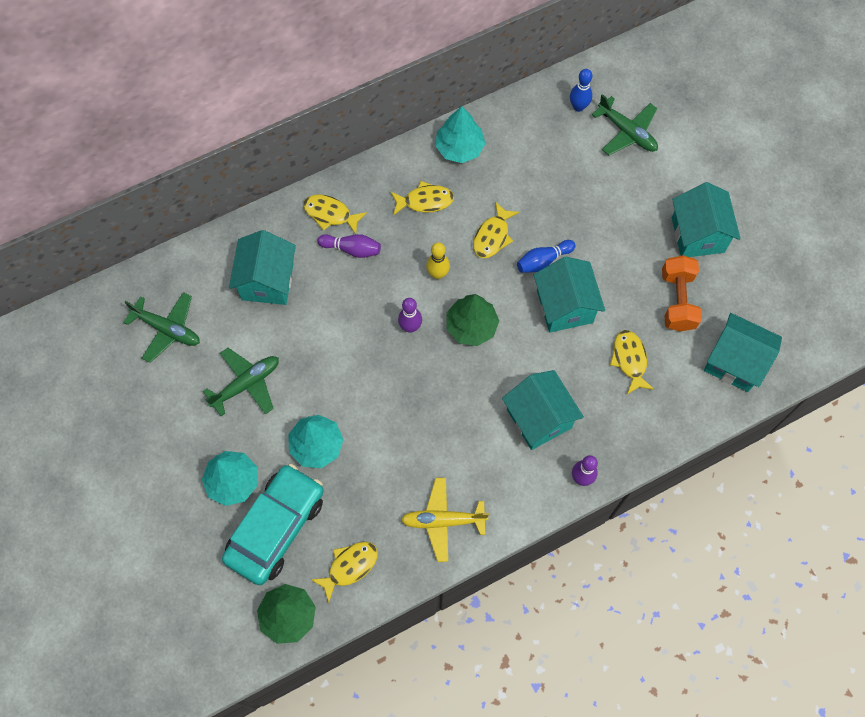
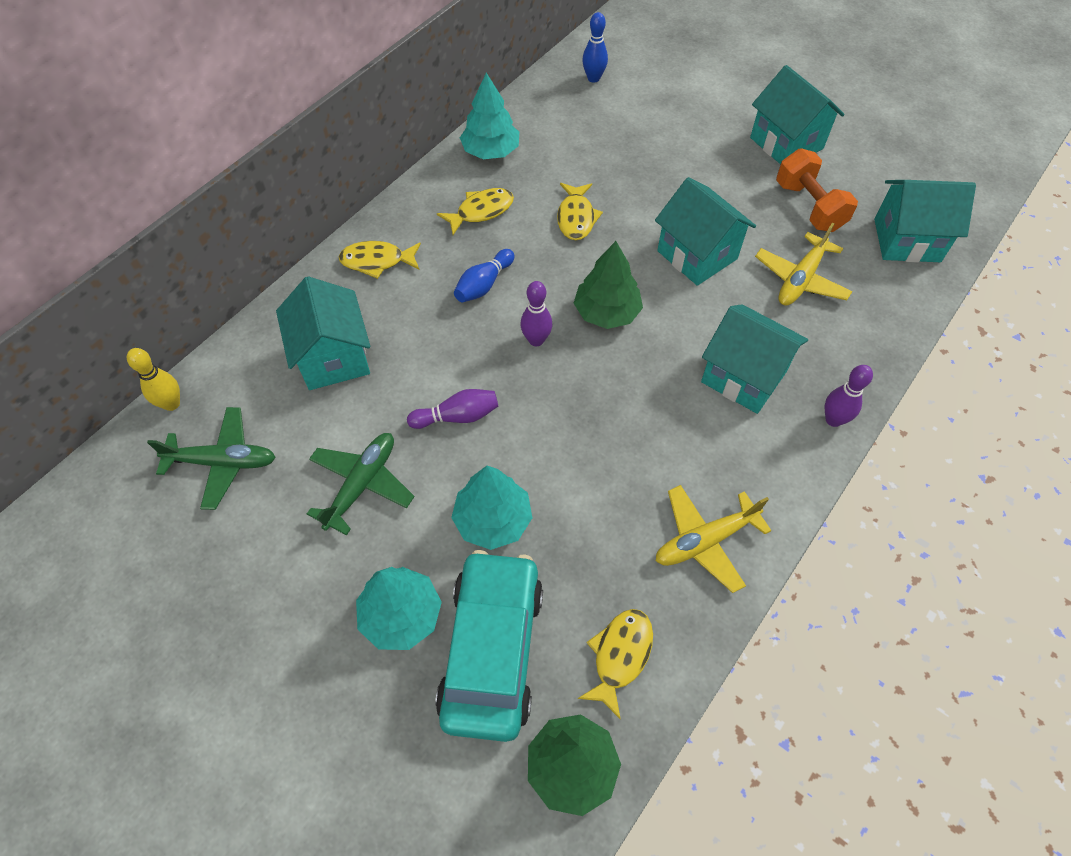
camera: 25 degrees left, 10 degrees down
purple bowling pin [318,234,381,258] -> purple bowling pin moved to [407,389,499,429]
yellow bowling pin [426,242,450,279] -> yellow bowling pin moved to [127,348,180,411]
blue bowling pin [517,240,576,273] -> blue bowling pin moved to [454,249,515,302]
green plane [592,94,658,155] -> none
yellow fish [610,330,654,394] -> yellow plane [755,223,852,306]

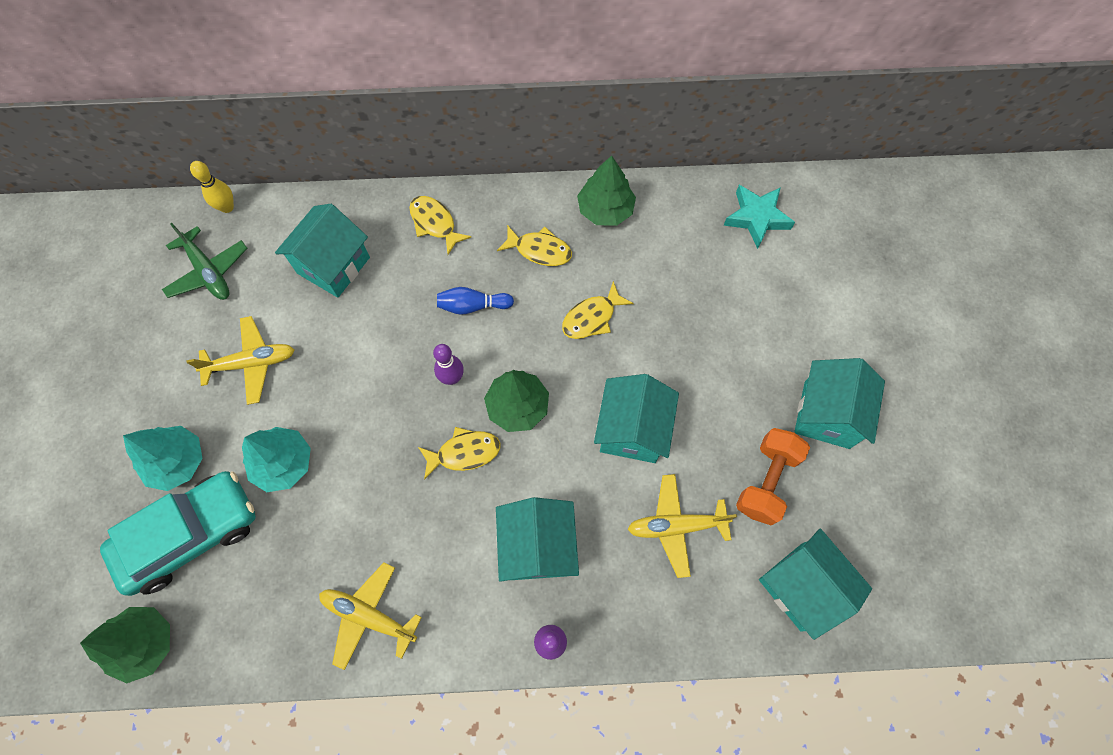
camera: 50 degrees right, 10 degrees up
green plane [307,433,415,535] -> yellow plane [186,316,294,405]
purple bowling pin [407,389,499,429] -> none
turquoise tree [460,73,519,159] -> green tree [577,156,636,226]
yellow fish [578,609,653,720] -> yellow fish moved to [418,427,501,480]
blue bowling pin [582,12,608,83] -> turquoise star [723,185,795,249]

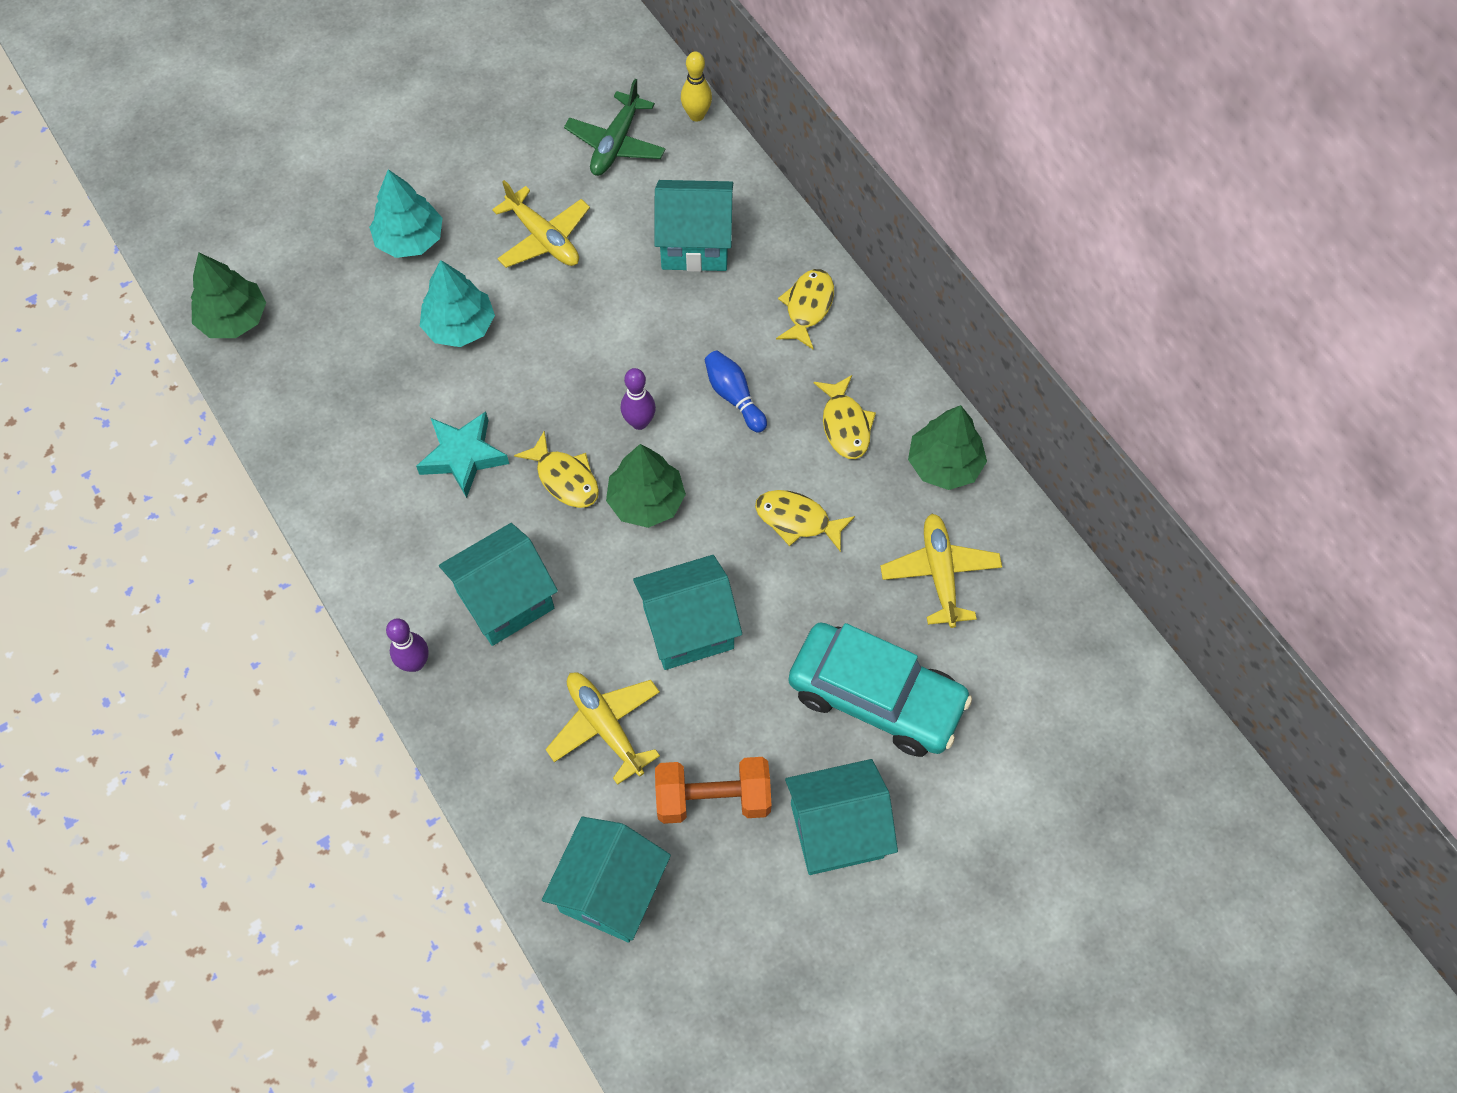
camera: 60 degrees right, 5 degrees down
turquoise car [100,471,256,596] -> turquoise car moved to [788,622,972,757]
yellow plane [319,562,422,670] -> yellow plane moved to [880,514,1002,628]
turquoise star [723,185,795,249] -> turquoise star moved to [416,411,509,498]

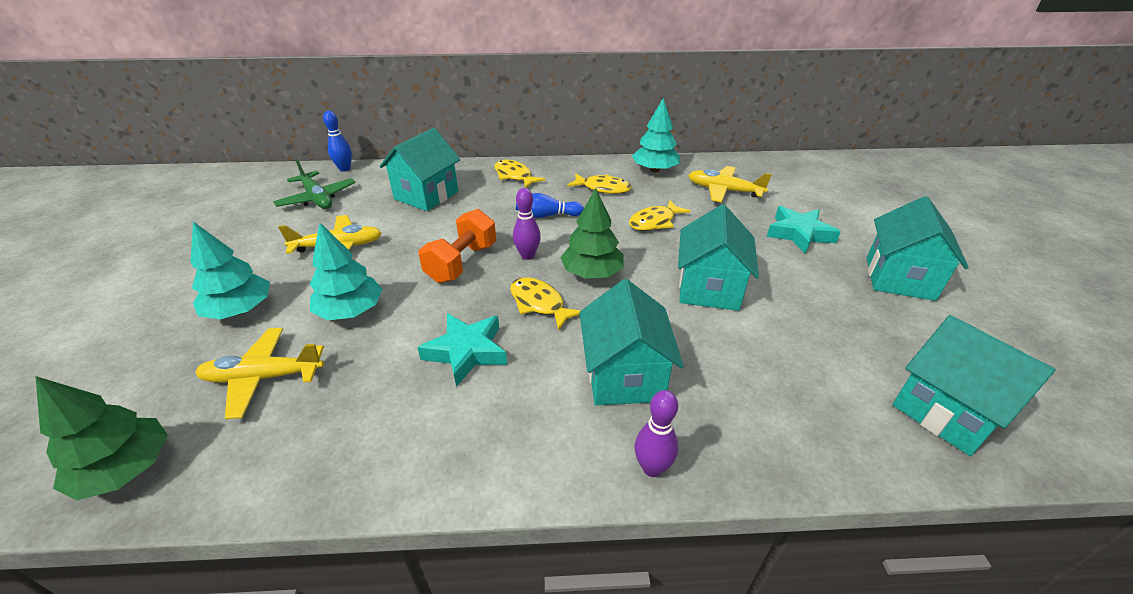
camera: 60 degrees left, 25 degrees down
yellow fish [514,431,599,508] -> yellow fish turned 120 degrees counterclockwise [510,277,581,331]
yellow plane [545,672,660,785] -> yellow plane moved to [196,328,324,419]
orange dumbbell [655,757,772,824] -> orange dumbbell moved to [419,209,496,283]
yellow bowling pin [681,51,712,122] -> blue bowling pin [323,111,352,172]
turquoise car [788,622,972,757] -> turquoise star [767,206,841,253]
green tree [908,405,987,490] -> turquoise tree [632,98,680,172]

